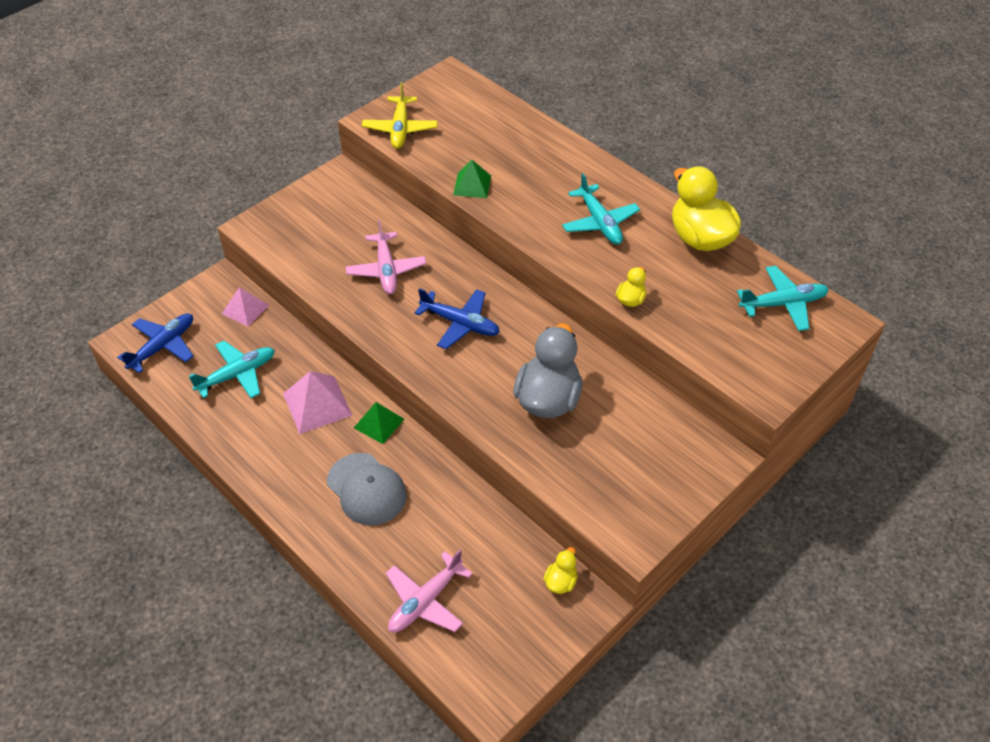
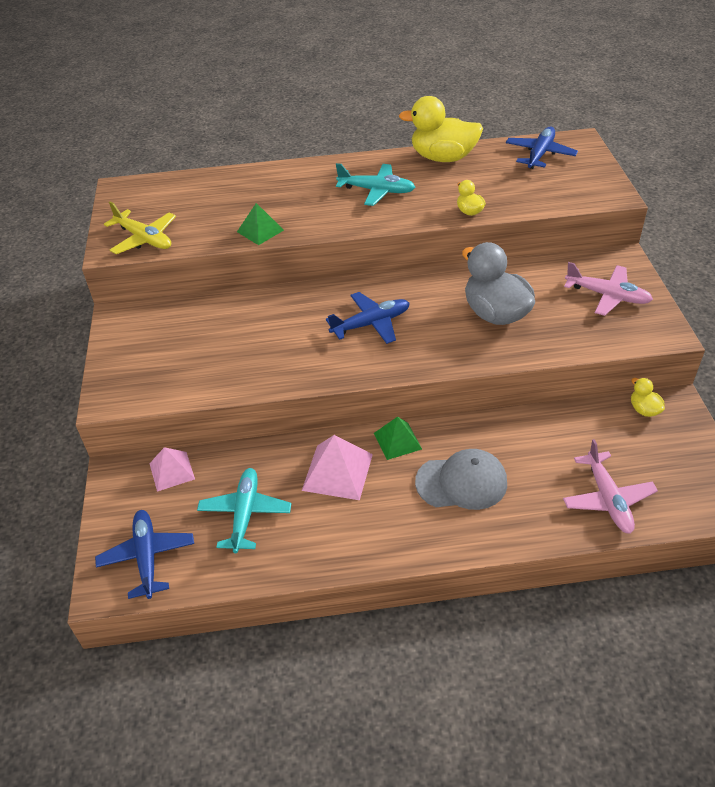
camera: 50 degrees left, 5 degrees down
pink plane [346,220,426,294] -> pink plane moved to [564,262,653,316]
turquoise plane [737,266,829,331] -> blue plane [506,127,578,169]

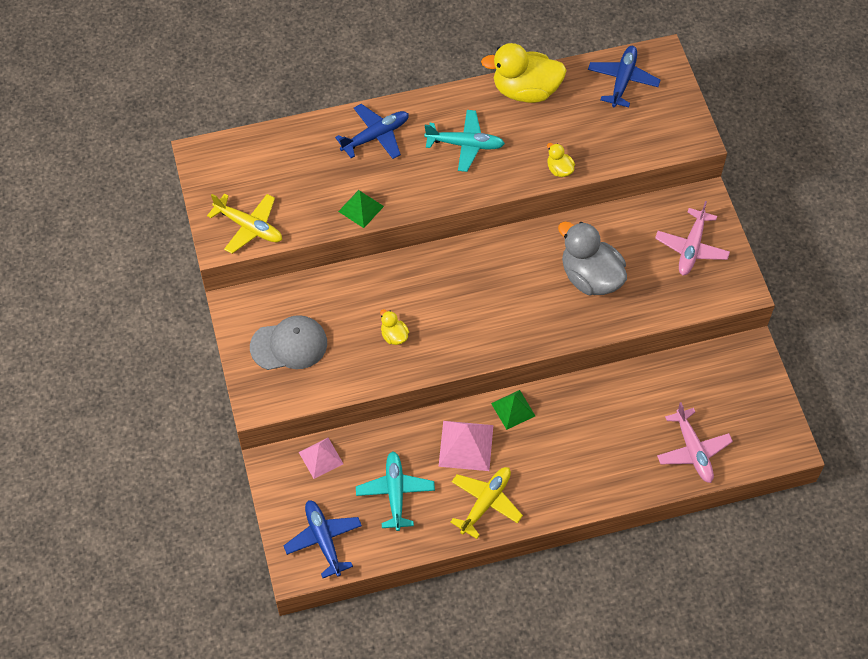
camera: 10 degrees left, 15 degrees up
blue plane [326,292,410,344] -> blue plane moved to [335,104,409,159]
grey cap [415,449,507,510] -> grey cap moved to [250,315,327,370]
pink plane [564,262,653,316] -> pink plane turned 90 degrees clockwise [655,201,730,275]
yellow duck [631,378,665,417] -> yellow duck moved to [380,309,409,345]
none -> yellow plane [450,467,523,539]

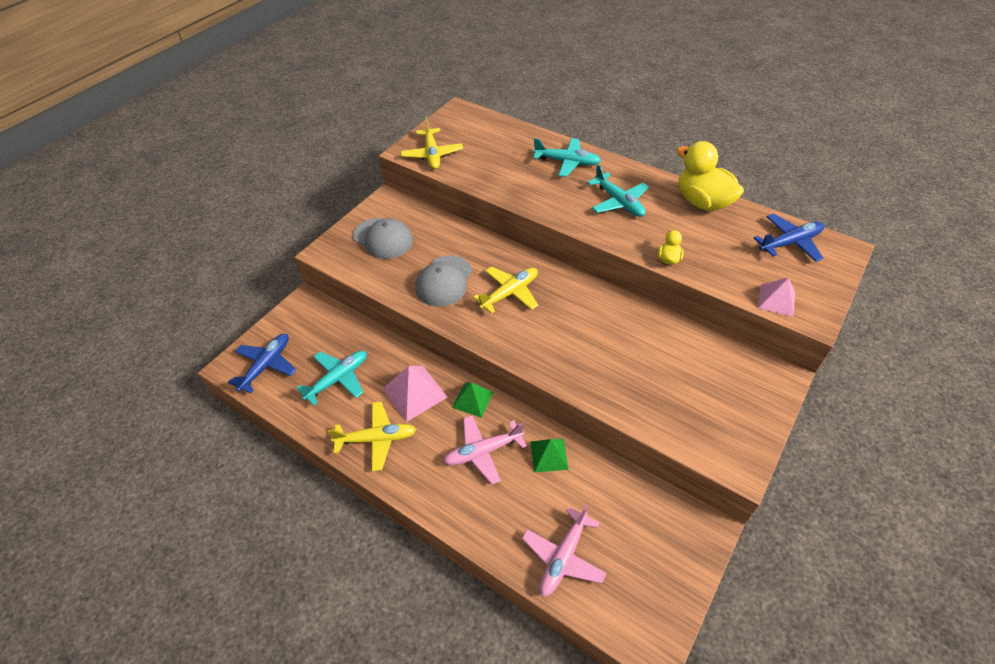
camera: 50 degrees right, 10 degrees down
pink pyramid [299,438,343,479] -> pink pyramid moved to [758,278,795,317]
blue plane [335,104,409,159] -> turquoise plane [533,138,601,177]
green pyramid [338,190,384,228] -> green pyramid moved to [531,439,569,472]
yellow duck [380,309,409,345] -> grey cap [415,255,472,307]
grey duck [558,222,627,295] -> none
pink plane [655,201,730,275] -> pink plane moved to [443,415,527,485]
none -> yellow plane [473,267,538,314]

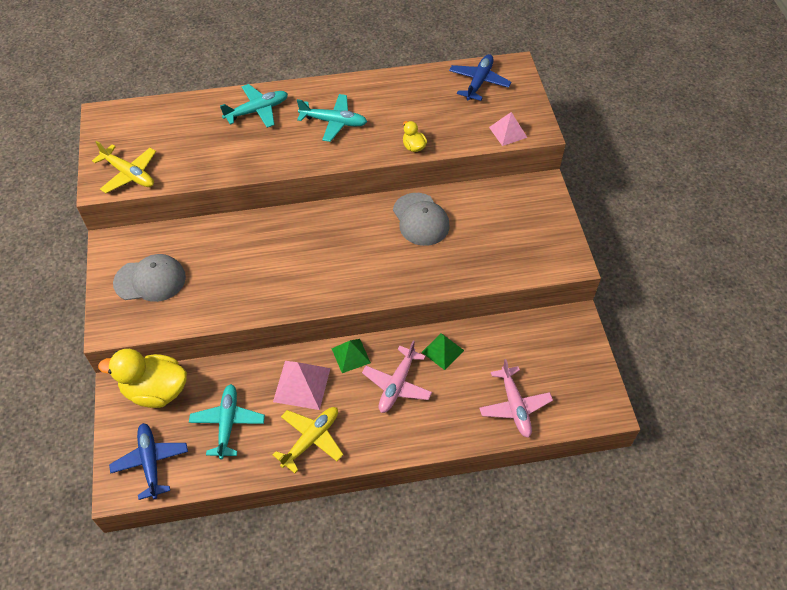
camera: 45 degrees left, 5 degrees up
grey cap [415,255,472,307] -> grey cap moved to [393,193,450,246]
yellow plane [473,267,538,314] -> none
yellow duck [676,141,744,211] -> yellow duck moved to [98,349,187,408]

